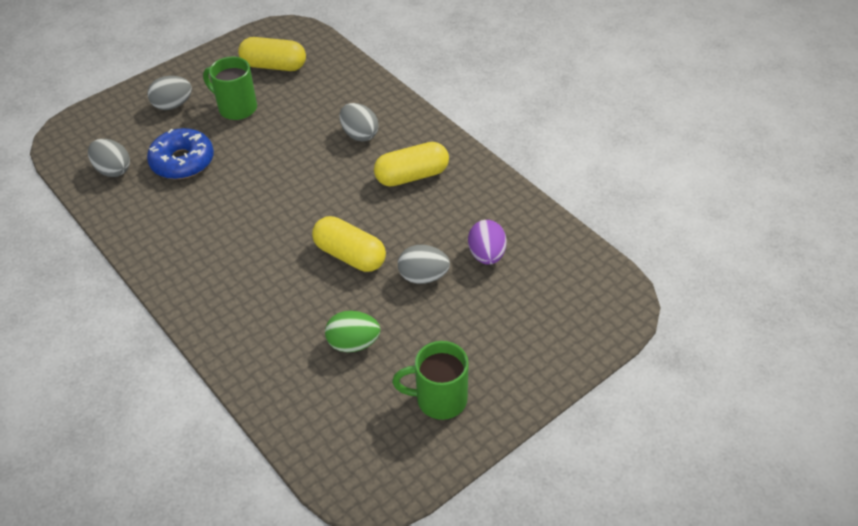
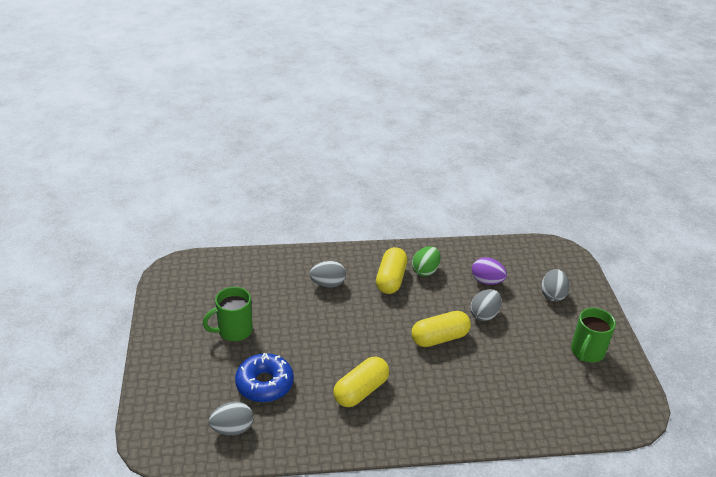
camera: 60 degrees left, 10 degrees down
grey egg [147,76,192,110] -> grey egg moved to [541,269,570,302]
yellow capsule [238,37,306,71] -> yellow capsule moved to [333,357,389,407]
green egg [325,311,380,352] -> green egg moved to [412,246,441,277]

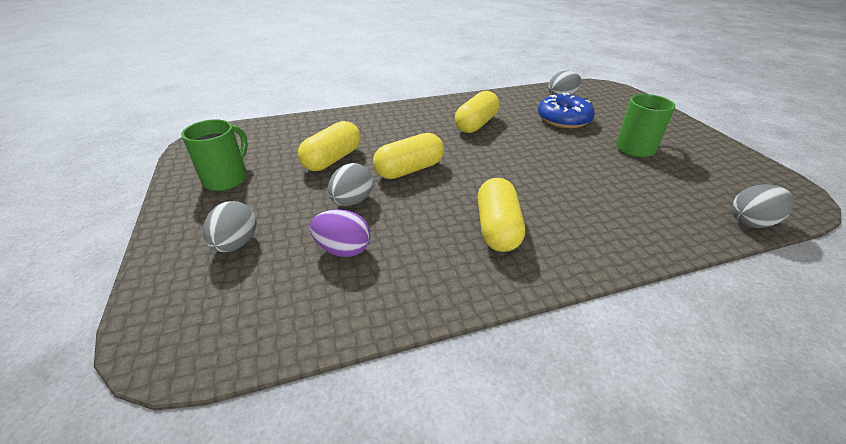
camera: 170 degrees right, 0 degrees up
grey egg [310,261,346,288] -> grey egg moved to [732,184,794,228]
green egg [412,246,441,277] -> none
none -> yellow capsule [298,121,361,171]

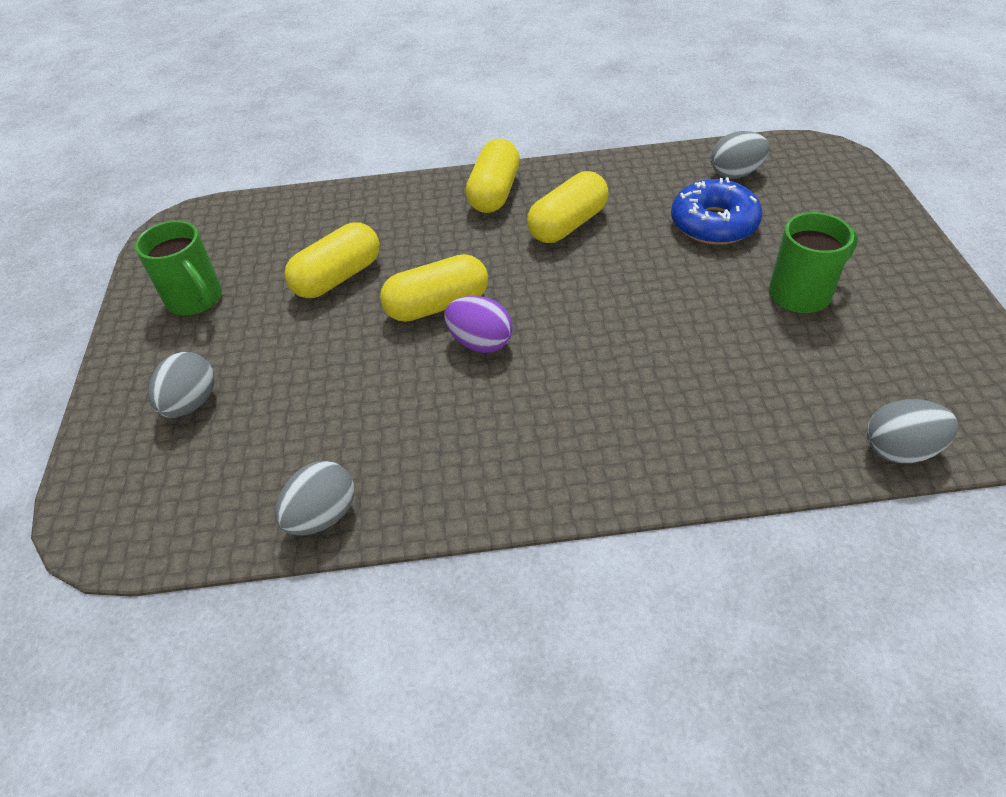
camera: 15 degrees right, 10 degrees up
green mug [181,119,248,191] -> green mug turned 105 degrees clockwise [135,220,222,315]
purple egg [310,209,371,257] -> purple egg moved to [445,296,513,353]
grey egg [328,163,373,206] -> grey egg moved to [275,461,354,535]
yellow capsule [477,178,525,252] -> yellow capsule moved to [466,139,520,213]

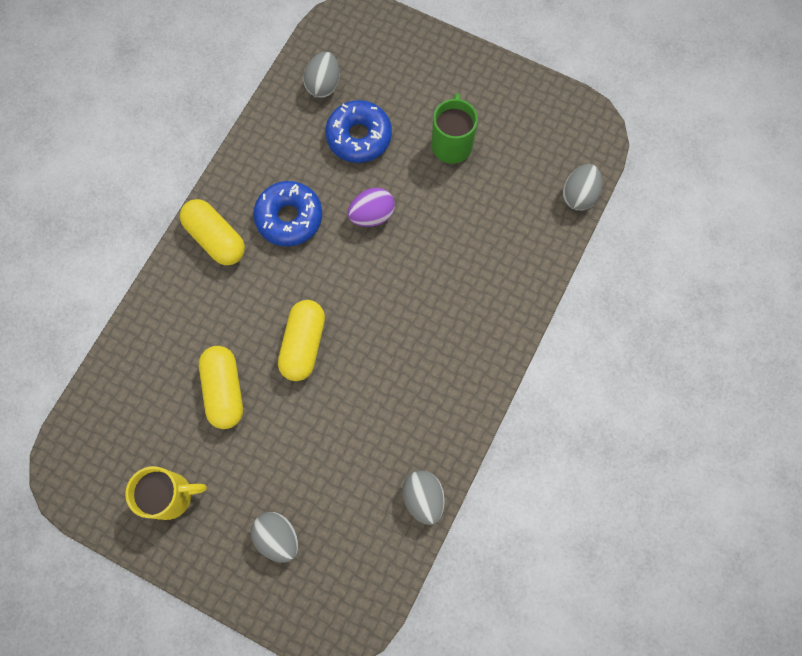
camera: 60 degrees left, 25 degrees up
green mug [135,220,222,315] -> yellow mug [125,466,207,520]
purple egg [445,296,513,353] -> purple egg moved to [348,188,395,227]
yellow capsule [527,171,609,243] -> blue donut [253,181,322,246]

